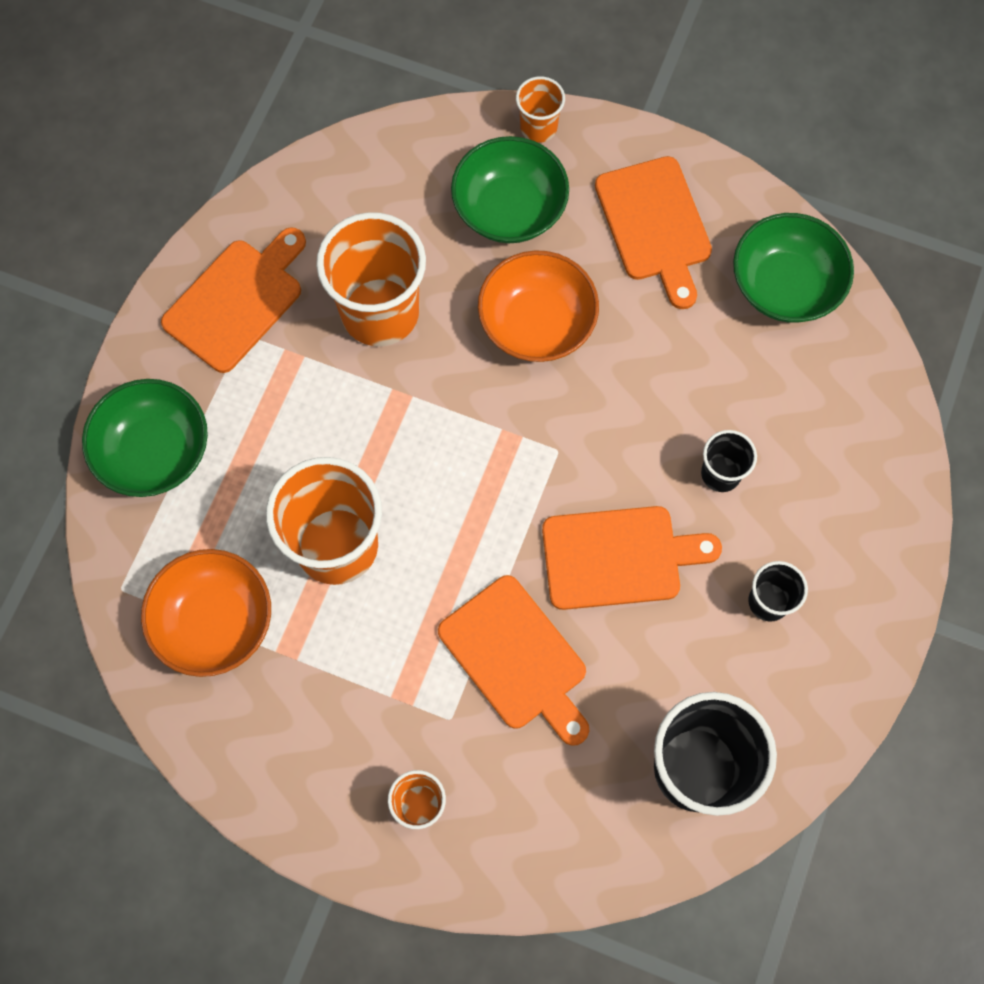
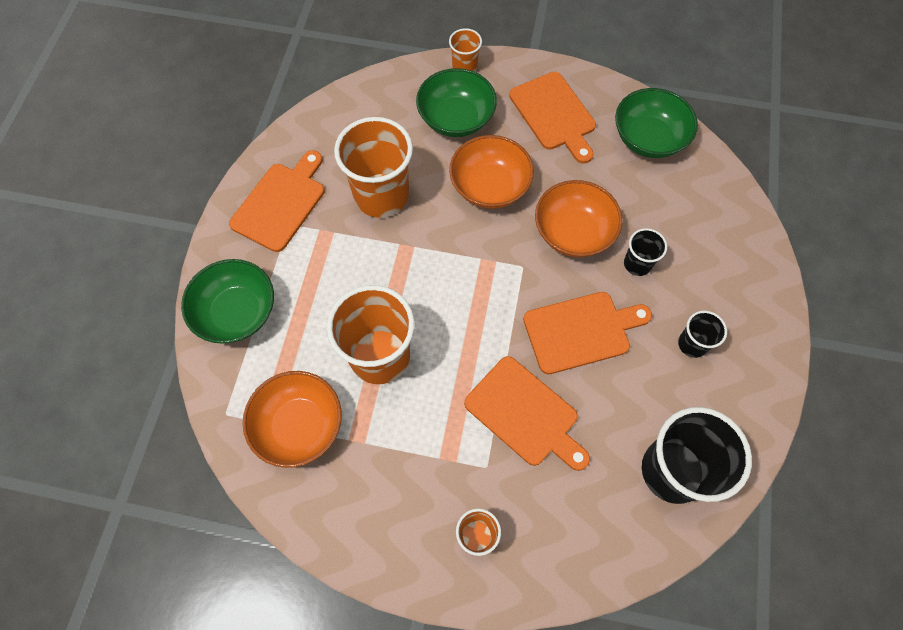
camera: 10 degrees left, 5 degrees down
none -> orange bowl [535,180,623,257]

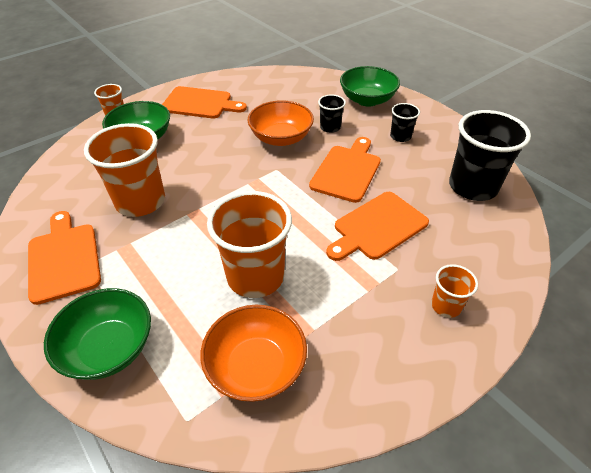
camera: 50 degrees left, 20 degrees down
orange bowl [449,135,534,209] -> none
orange cutting board [464,356,590,471] -> orange cutting board turned 150 degrees clockwise [326,192,429,261]
green bowl [615,88,698,158] -> green bowl moved to [340,66,400,106]

